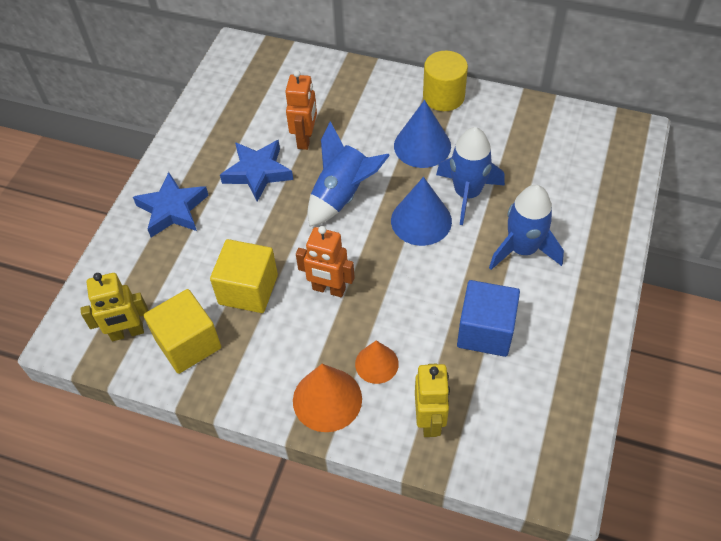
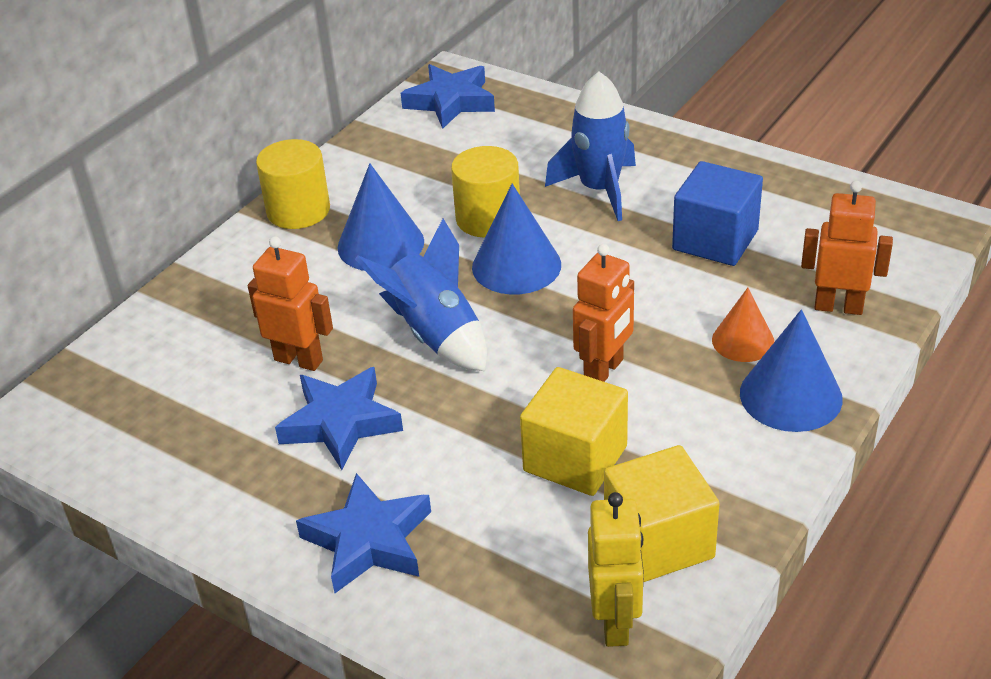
camera: 75 degrees left, 15 degrees down
orange cone [293,364,362,432] -> blue cone [740,309,843,432]
yellow robot [415,364,450,437] -> orange robot [801,181,893,315]
blue rocket [436,127,505,225] -> yellow cylinder [451,146,520,238]
none -> blue star [401,64,495,129]

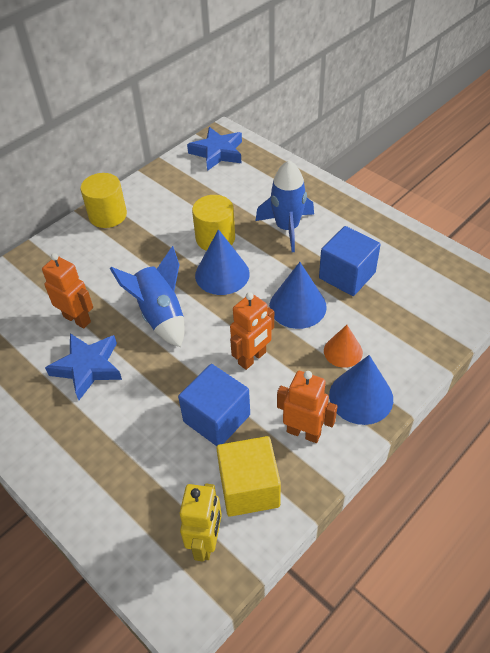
camera: 10 degrees right, 10 degrees up
blue star [296,473,431,593] -> none
blue cone [338,163,424,271] -> blue cone moved to [269,262,327,329]
yellow cube [520,367,628,496] -> blue cube [178,364,250,446]
orange robot [801,181,893,315] -> orange robot moved to [277,371,337,443]

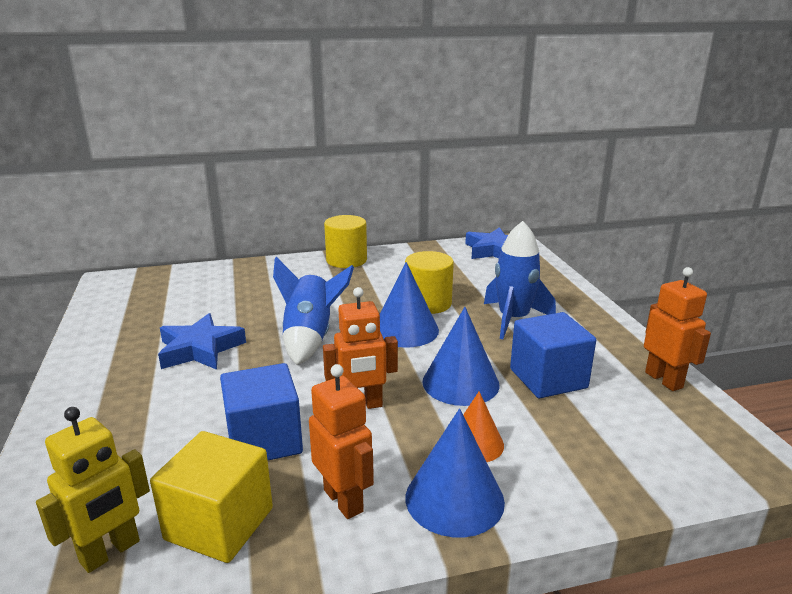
camera: 30 degrees right, 25 degrees down
orange robot [42,253,93,328] -> orange robot moved to [644,267,711,391]

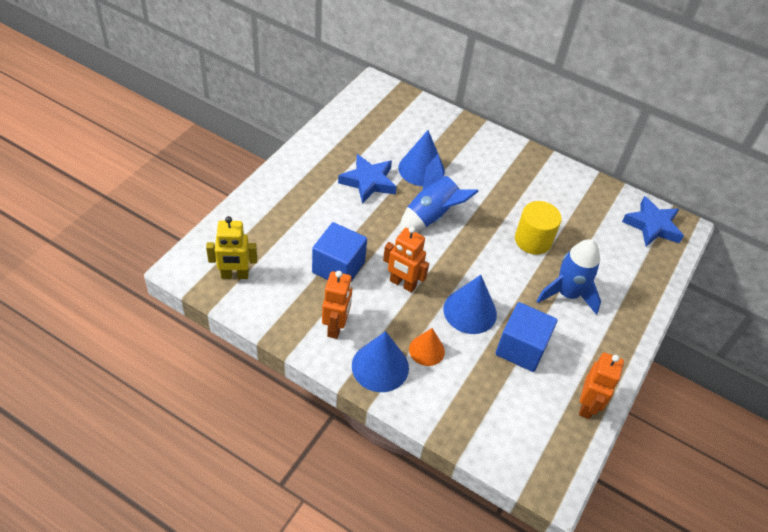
camera: 40 degrees right, 25 degrees up
yellow cube [150,431,273,563] -> none
yellow cylinder [324,215,367,268] -> none
blue cone [379,262,439,348] -> blue cone moved to [398,130,445,186]

